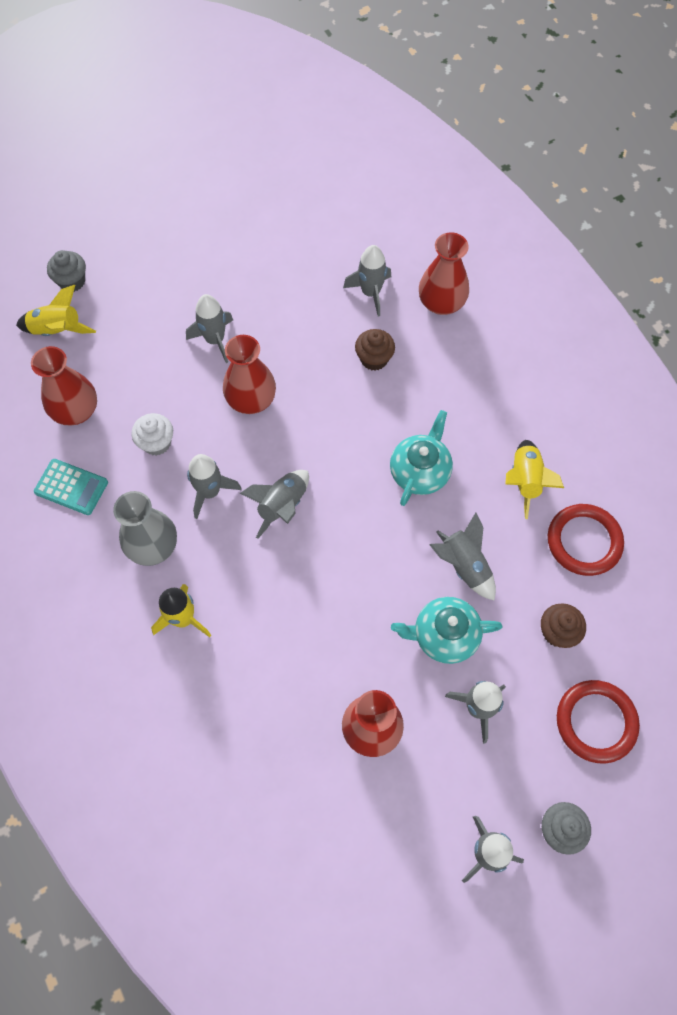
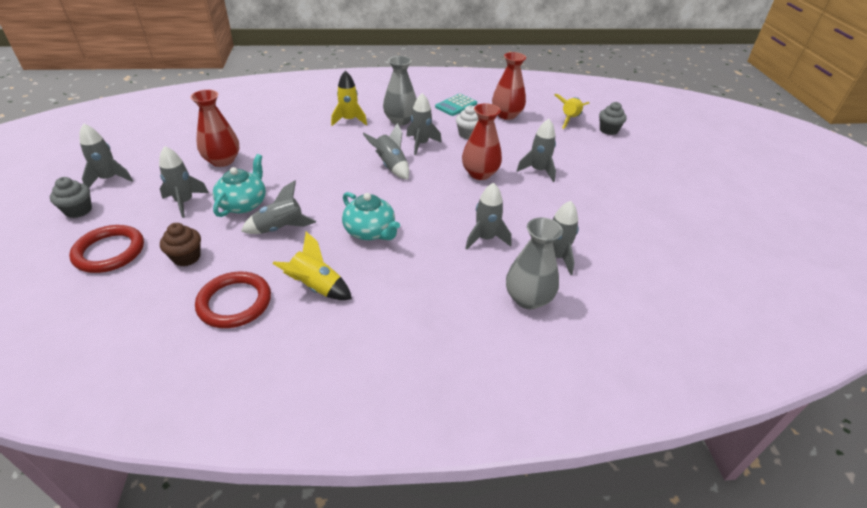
camera: 110 degrees right, 25 degrees down
brown cupcake [355,329,395,371] -> grey rocket [465,183,512,250]
red vase [419,232,469,315] -> grey vase [506,217,563,309]

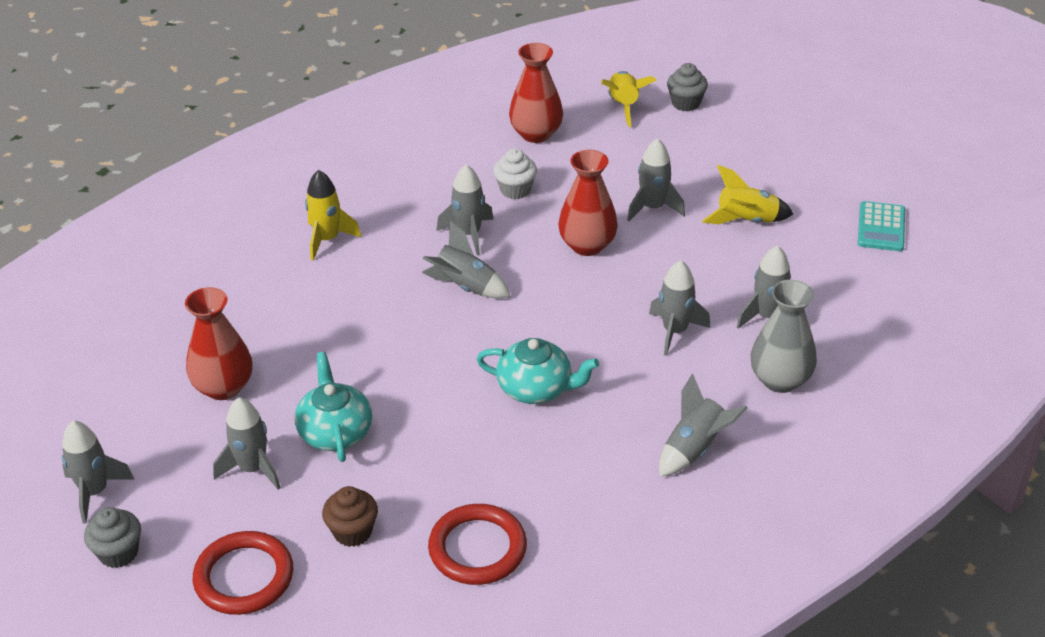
camera: 30 degrees left, 0 degrees up
grey rocket [241,180,316,234] -> grey rocket moved to [659,373,748,477]
yellow rocket [272,231,352,300] -> yellow rocket moved to [702,165,793,224]
grey vase [383,56,416,125] -> none
turquoise calculator [435,94,477,116] -> turquoise calculator moved to [858,201,905,251]

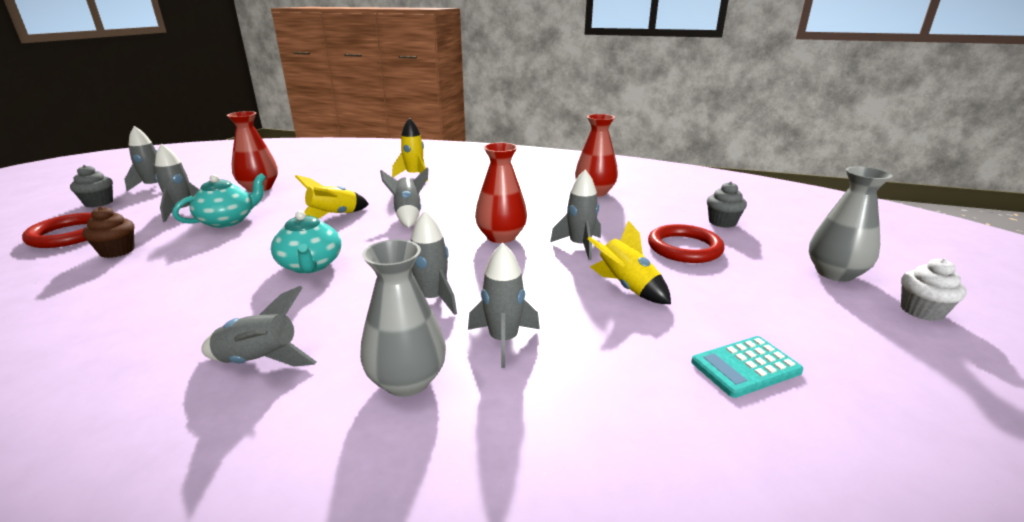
camera: 55 degrees right, 15 degrees down
red ring [428,504,527,585] -> red ring moved to [648,224,724,263]
grey rocket [437,165,494,255] -> none
white cupcake [493,148,537,199] -> white cupcake moved to [901,258,967,321]
yellow rocket [601,71,657,127] -> yellow rocket moved to [295,175,369,219]
none -> grey vase [809,166,893,282]

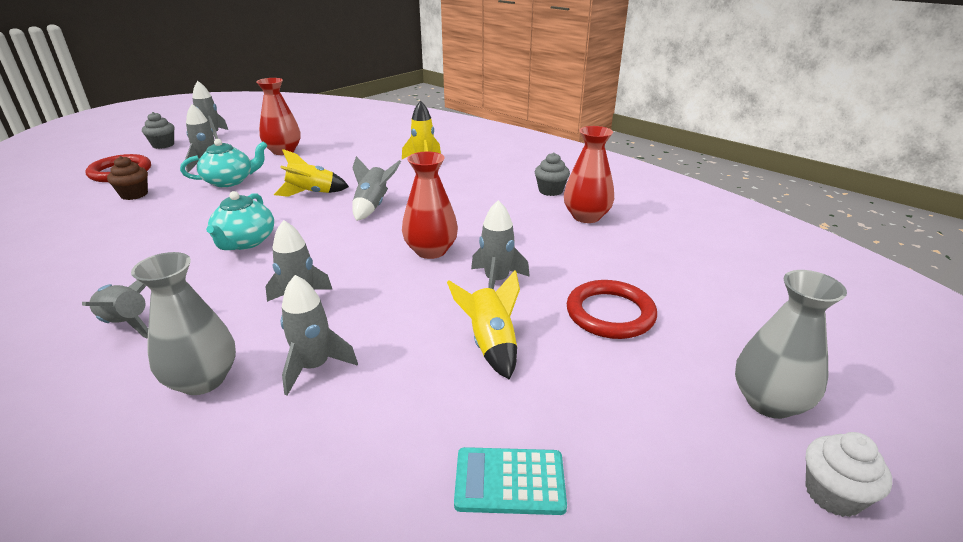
camera: 25 degrees right, 5 degrees up
grey cupcake [707,182,747,228] -> grey cupcake moved to [535,153,570,196]

